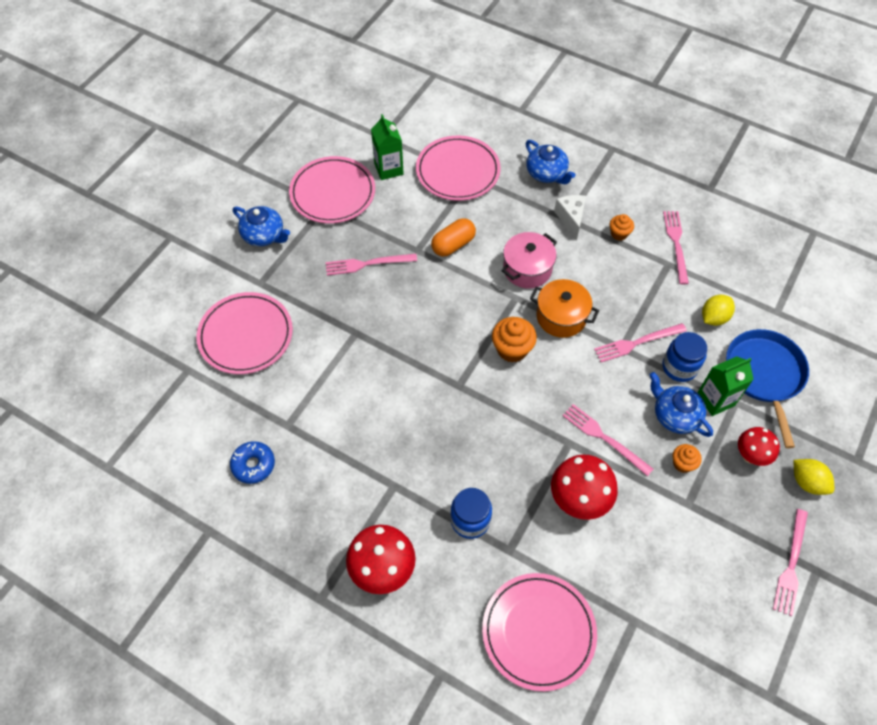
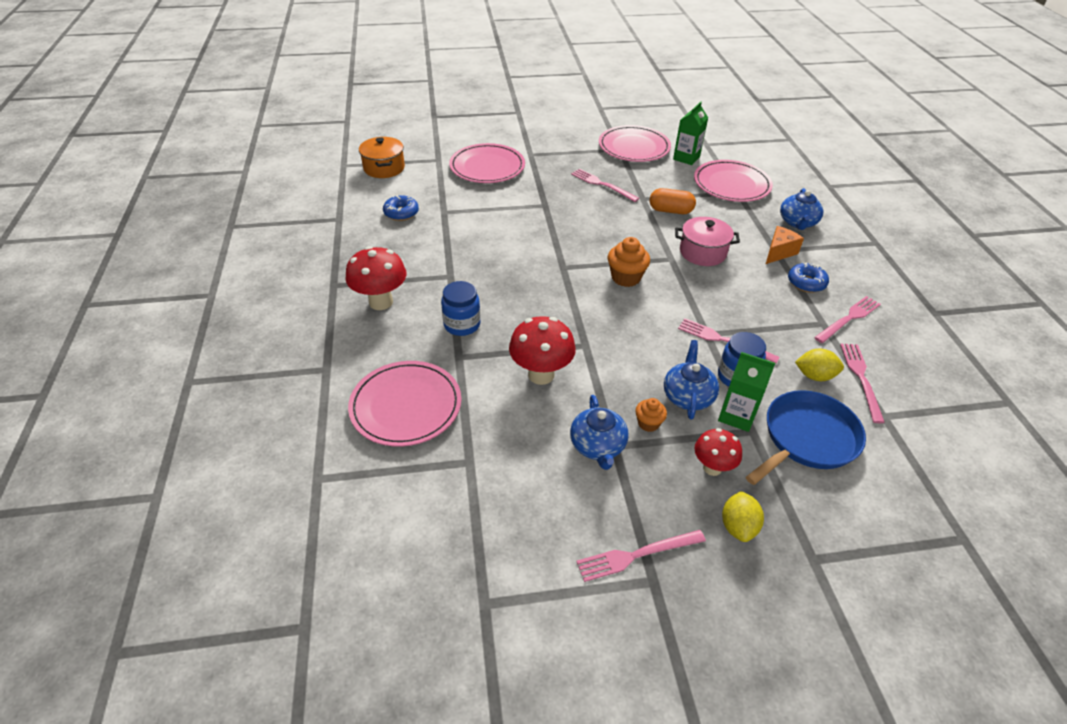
camera: 50 degrees right, 15 degrees down
blue teapot [233,206,290,246] -> blue teapot moved to [570,395,629,470]
orange pot [530,279,599,338] -> orange pot moved to [359,137,405,178]
white cheese [554,195,586,240] -> orange cheese [766,226,804,264]
pink fork [563,404,653,476] -> pink fork moved to [840,344,885,423]
orange cupcake [610,214,634,240] -> blue donut [788,262,829,293]

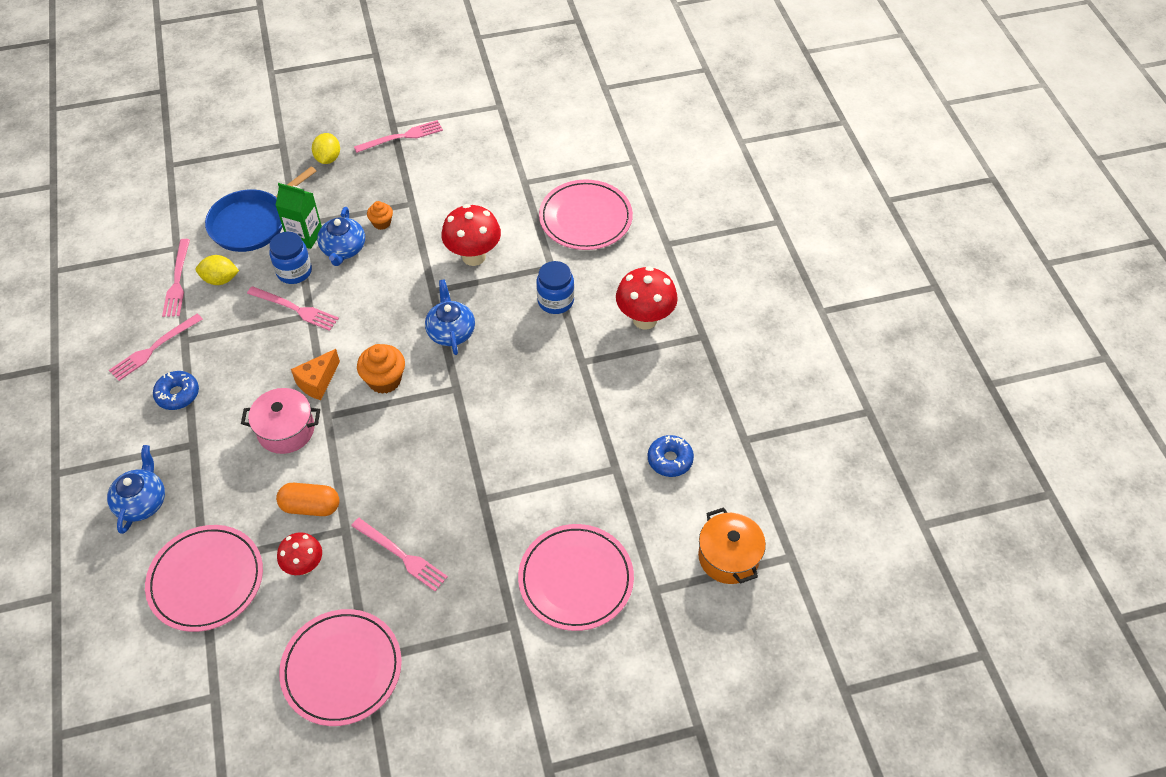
camera: 175 degrees right, 10 degrees up
blue teapot [570,395,629,470] -> blue teapot moved to [425,279,475,355]
green carton [673,101,708,165] -> none
red mushroom [695,428,742,476] -> red mushroom moved to [277,532,322,575]
orange cheese [766,226,804,264] -> orange cheese moved to [291,349,340,400]

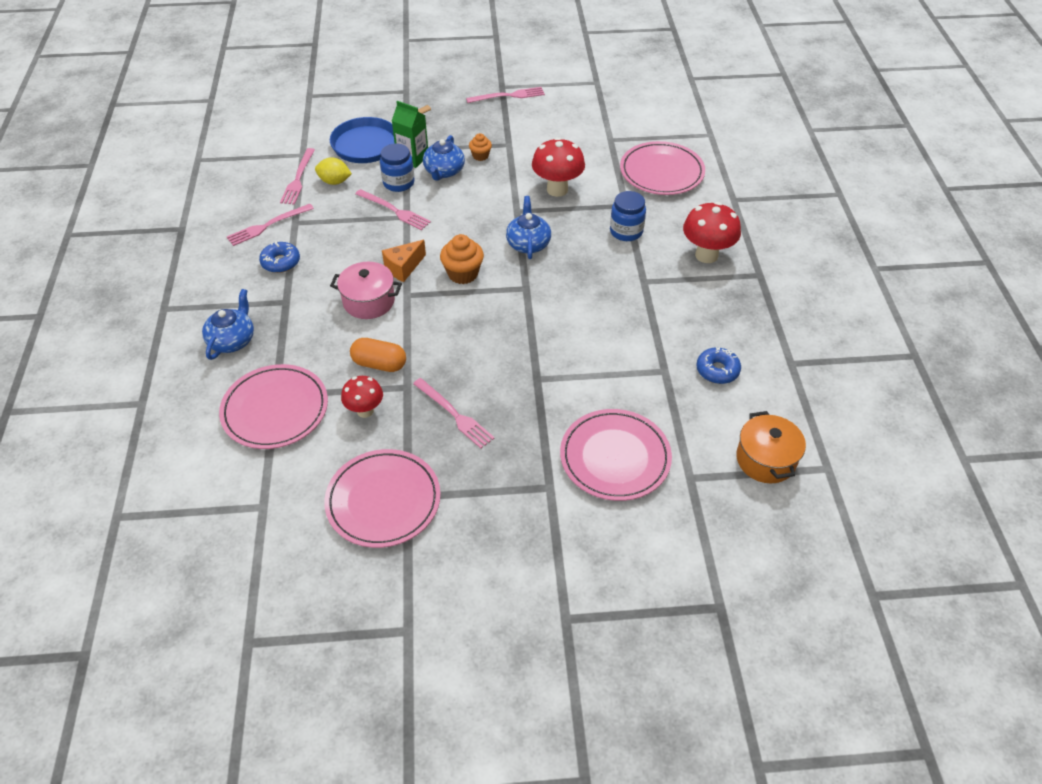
camera: 10 degrees right, 5 degrees down
yellow lemon [312,133,340,164] -> none

